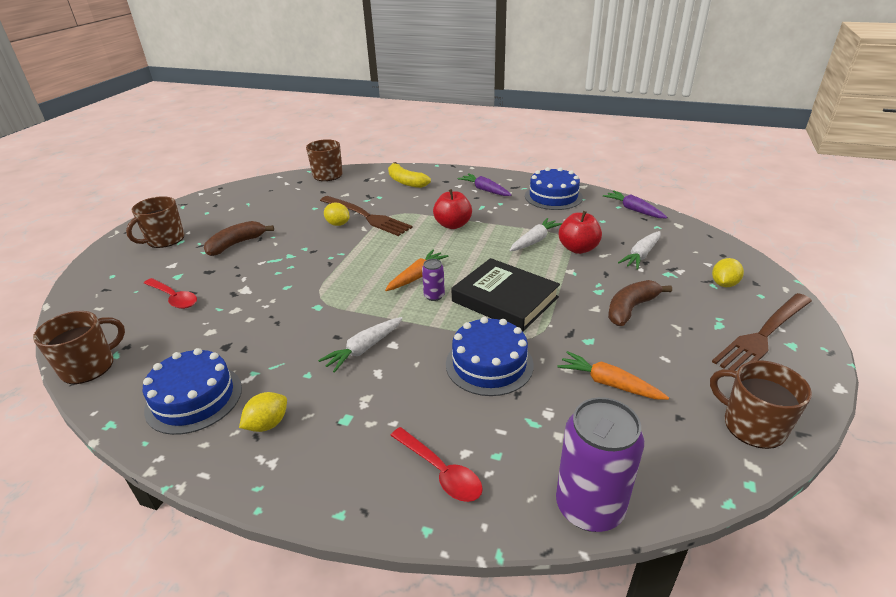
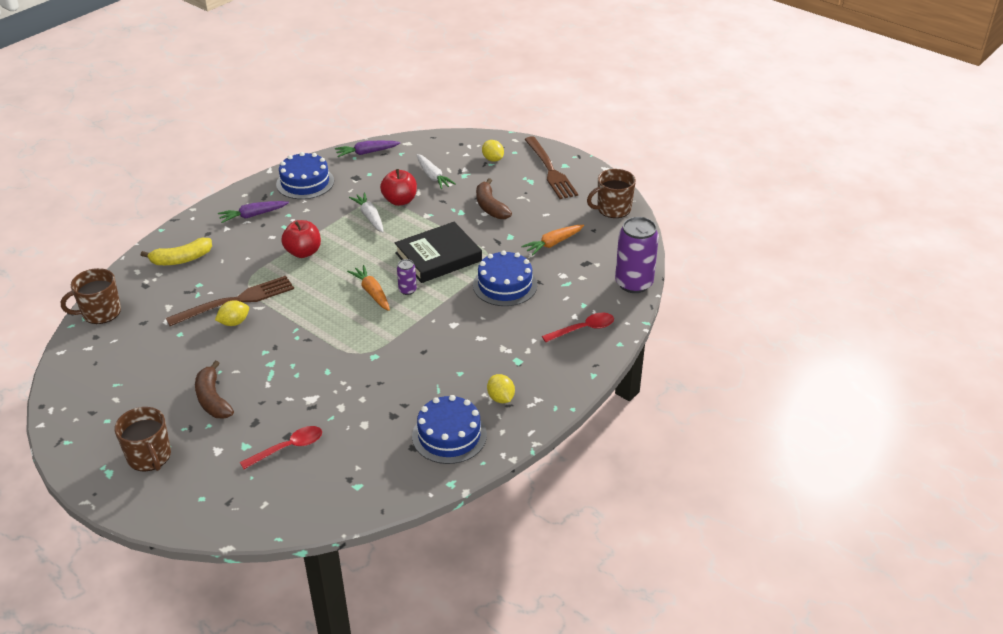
camera: 70 degrees left, 5 degrees up
brown mug [33,311,125,384] -> none
white carrot [318,317,403,373] -> none

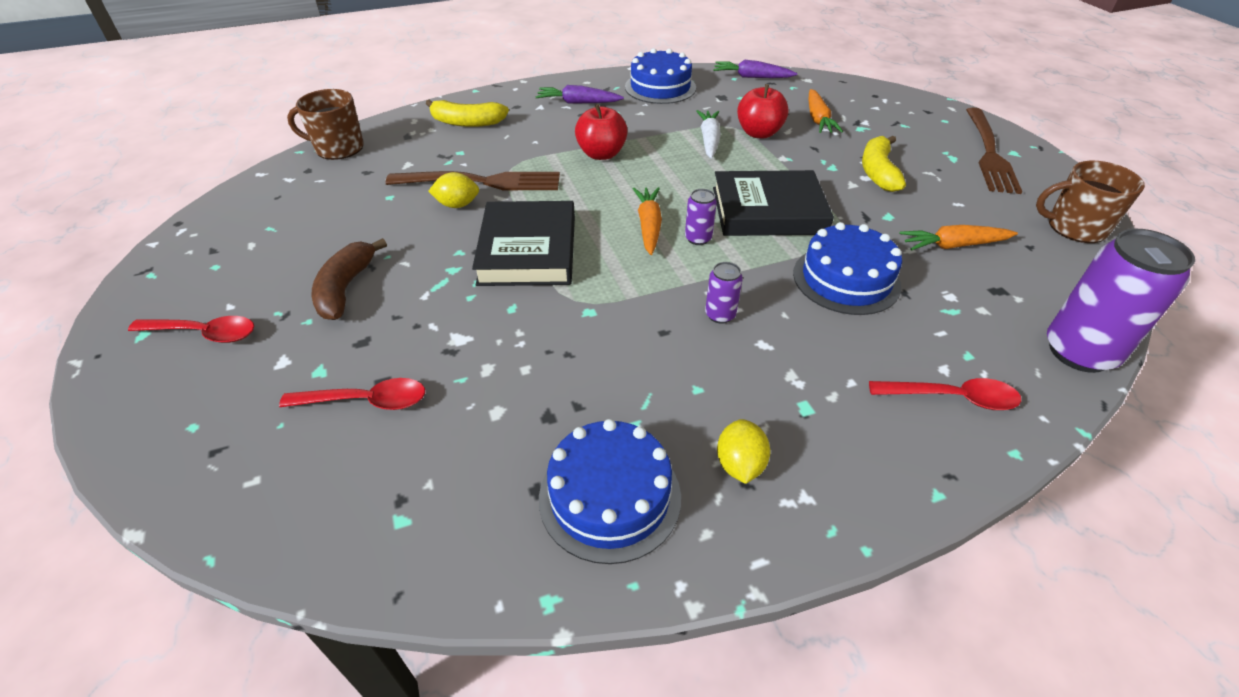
camera: 30 degrees right, 5 degrees up
brown mug [114,407,171,471] -> red spoon [128,316,254,343]
white carrot [416,154,456,189] -> orange carrot [809,89,843,133]
brown banana [476,178,512,219] -> yellow banana [862,135,906,192]
yellow lemon [482,140,504,162] -> none
none -> black book [472,201,575,286]
none -> purple can [705,262,743,324]

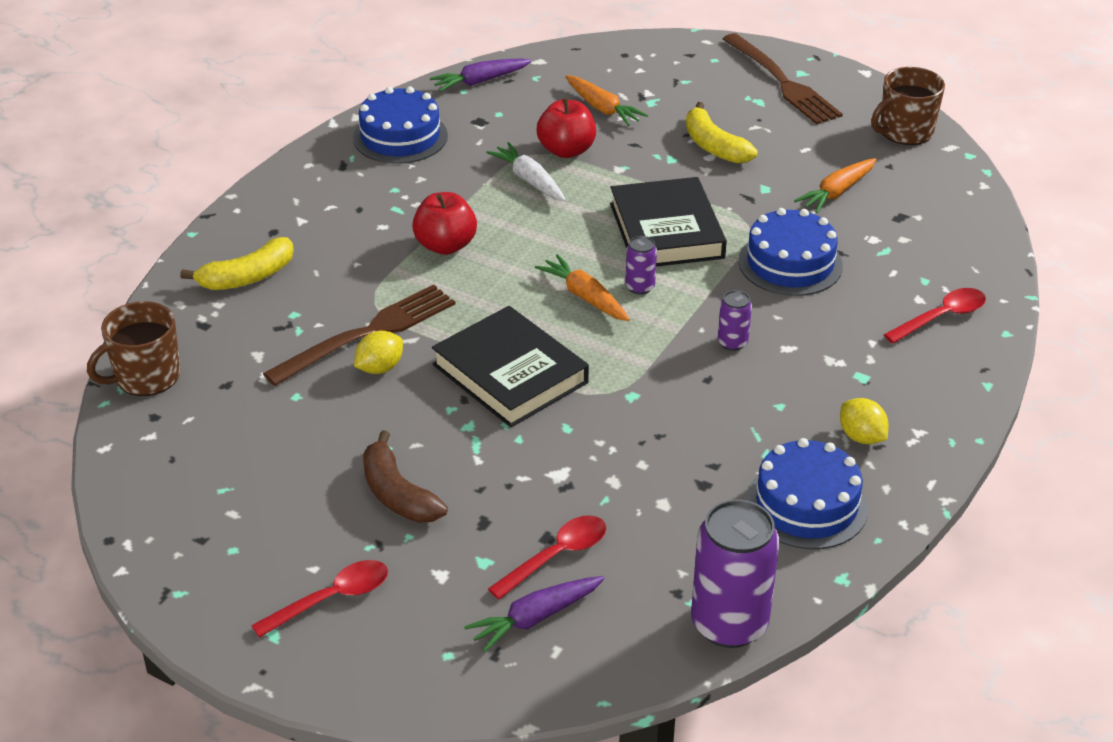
camera: 40 degrees left, 5 degrees down
purple carrot [535,85,624,104] -> purple carrot moved to [464,576,605,653]
black book [713,170,834,236] -> black book turned 60 degrees counterclockwise [610,177,727,267]
purple can [1047,229,1195,373] -> purple can moved to [691,499,779,648]

